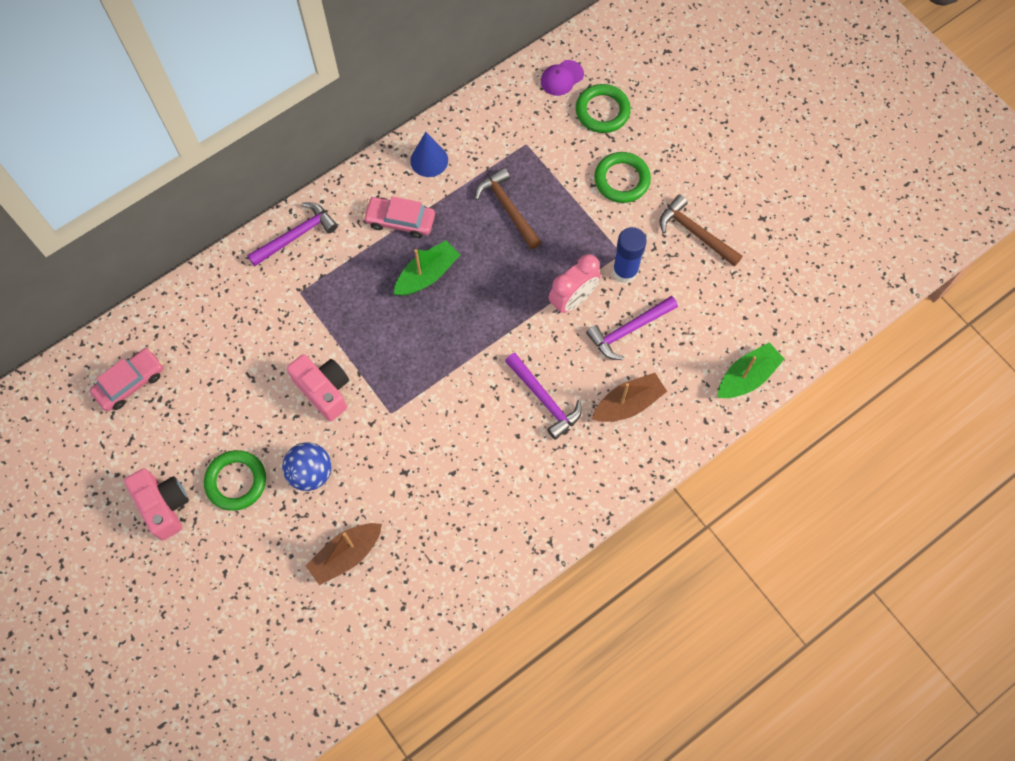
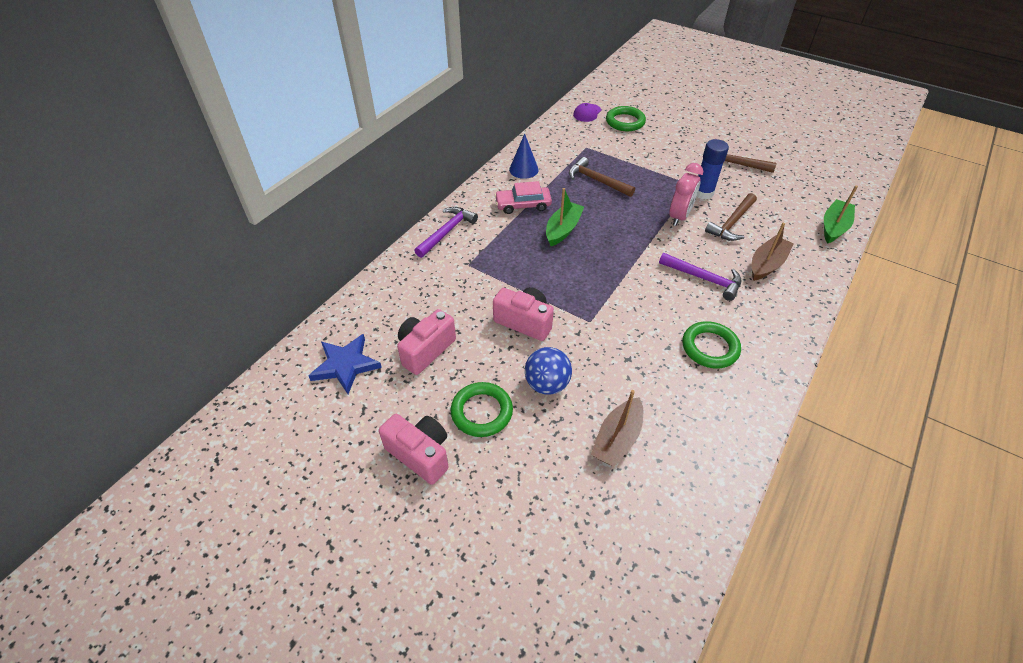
camera: 20 degrees left, 20 degrees down
pink car [90,348,164,411] -> blue star [308,334,382,394]
purple hammer [586,296,678,360] -> brown hammer [705,193,757,241]
green ring [594,152,651,203] -> green ring moved to [683,321,741,369]
none -> pink camera [397,309,456,375]

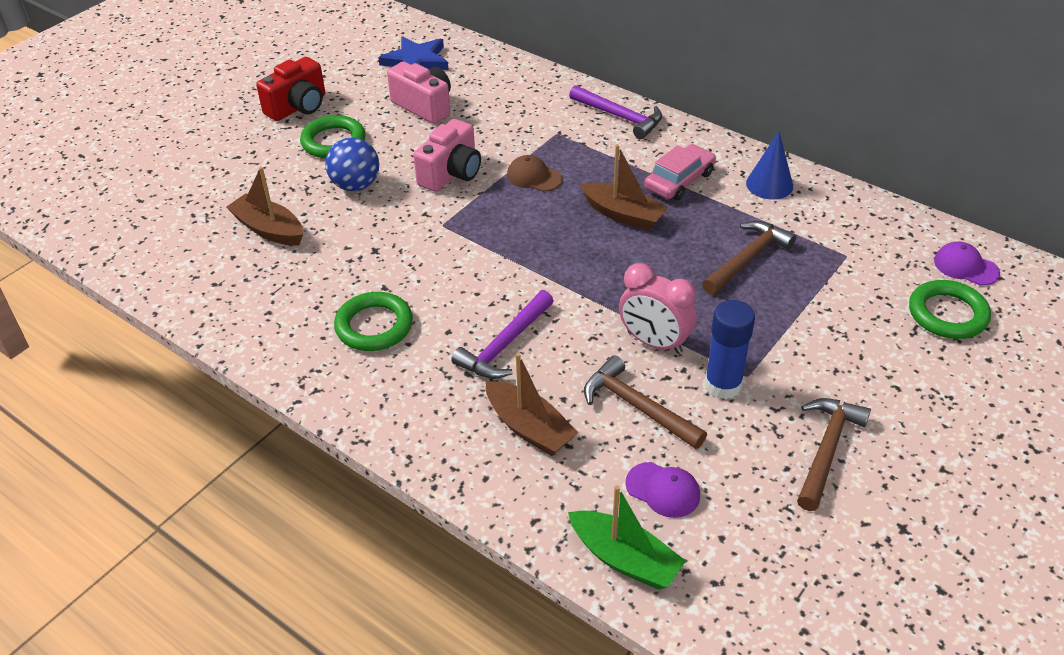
camera: 95 degrees right, 5 degrees down
pink camera [379,414,449,485] -> red camera [256,57,325,121]
pink car [495,181,552,214] -> pink car turned 45 degrees clockwise [644,144,716,200]
green boat [546,188,584,246] -> brown boat [580,144,669,230]
none -> brown cap [507,155,563,192]
none -> purple cap [625,462,700,518]

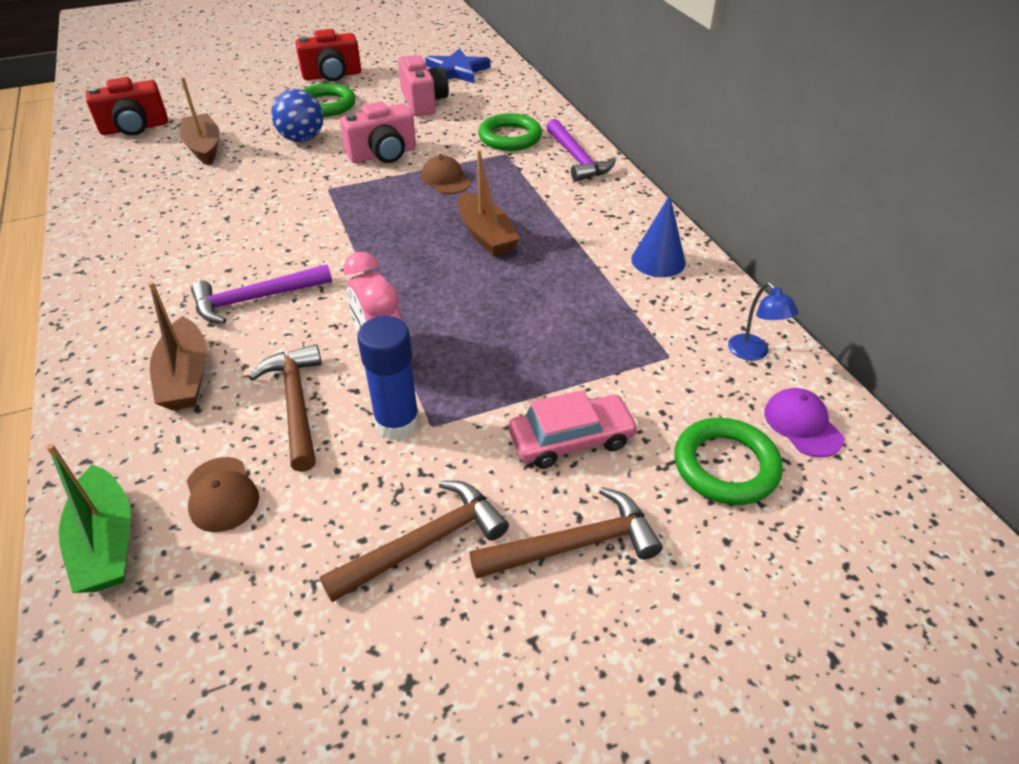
camera: 30 degrees right, 0 degrees up
green ring [334,292,413,351] -> green ring moved to [478,113,542,151]
purple cap [625,462,700,518] -> brown cap [187,457,259,532]
pink car [644,144,716,200] -> pink car moved to [509,390,638,469]
brown hammer [702,221,796,295] -> brown hammer moved to [470,487,662,579]
none -> red camera [86,77,168,136]
none -> blue lamp [728,282,799,361]

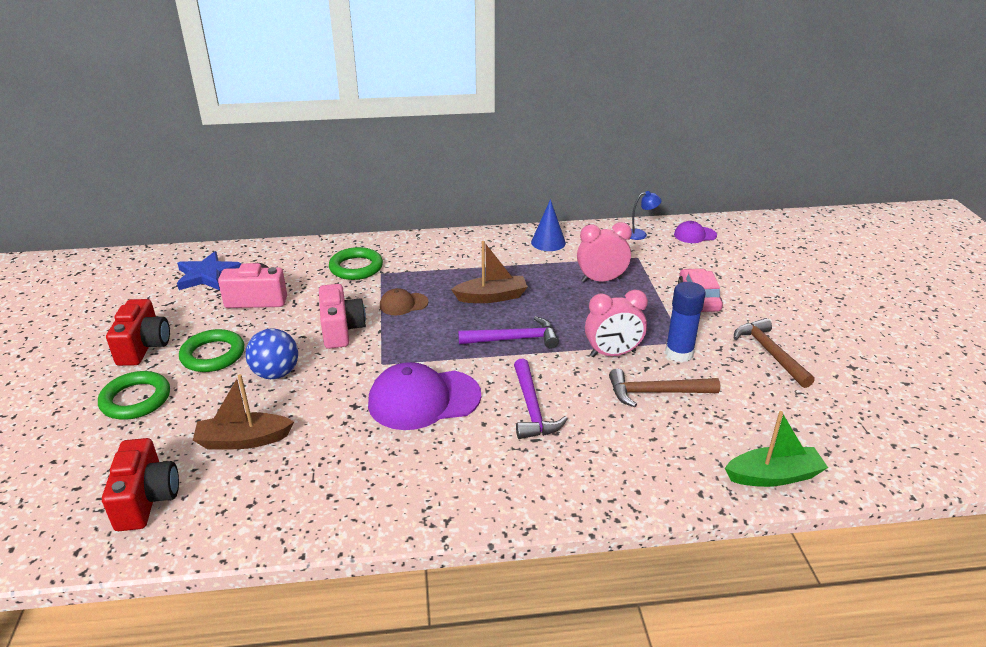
camera: 75 degrees left, 10 degrees down
brown boat [148,282,207,410] -> none
brown cap [187,457,259,532] -> none
brown hammer [470,487,662,579] -> none
purple hammer [546,119,616,182] -> purple hammer moved to [458,316,559,349]
green ring [674,418,783,505] -> green ring moved to [98,371,170,420]
none -> purple cap [368,362,481,430]
none -> pink clock [577,222,632,282]

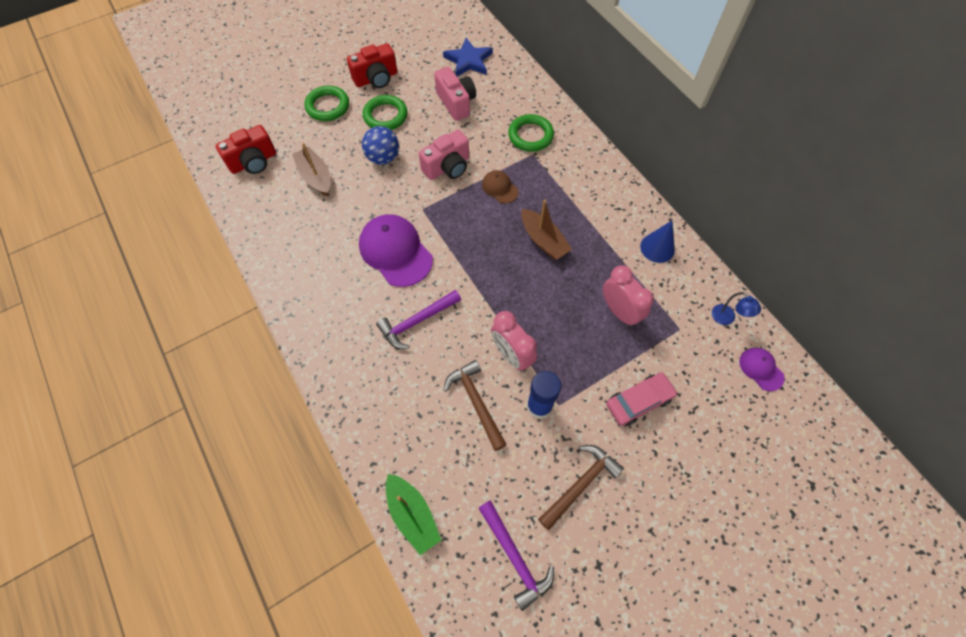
camera: 65 degrees right, 30 degrees up
purple hammer [458,316,559,349] -> purple hammer moved to [478,500,554,611]

